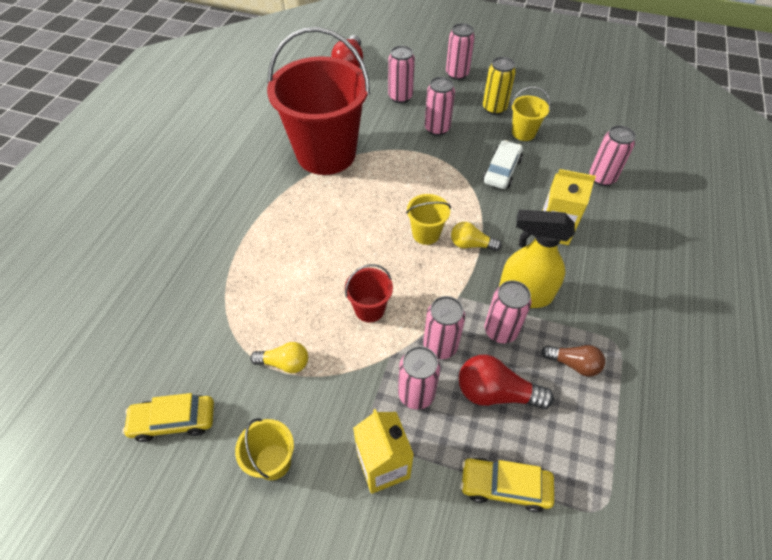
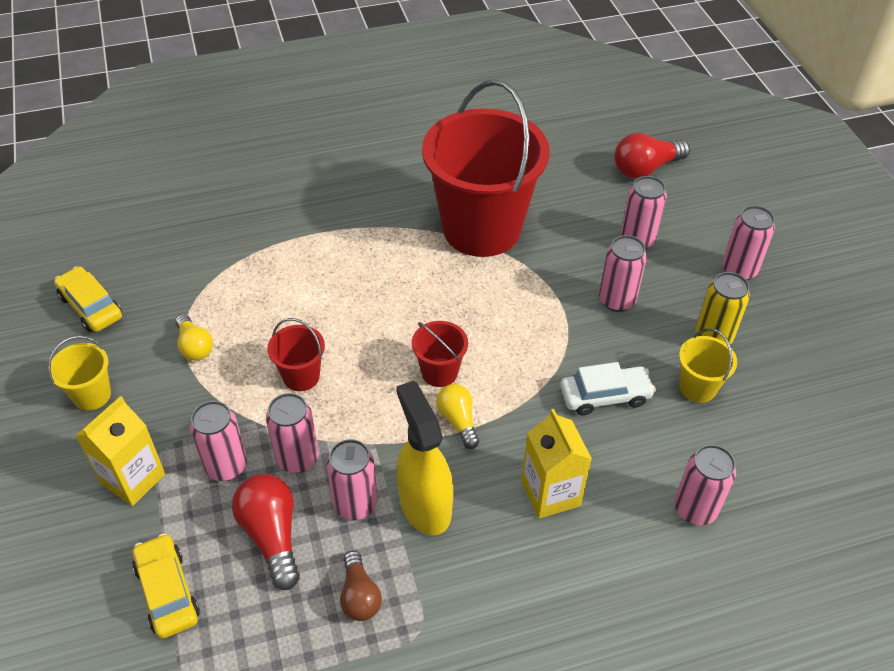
camera: 55 degrees right, 5 degrees down
yellow bucket [406,194,451,245] -> red bucket [412,321,468,387]

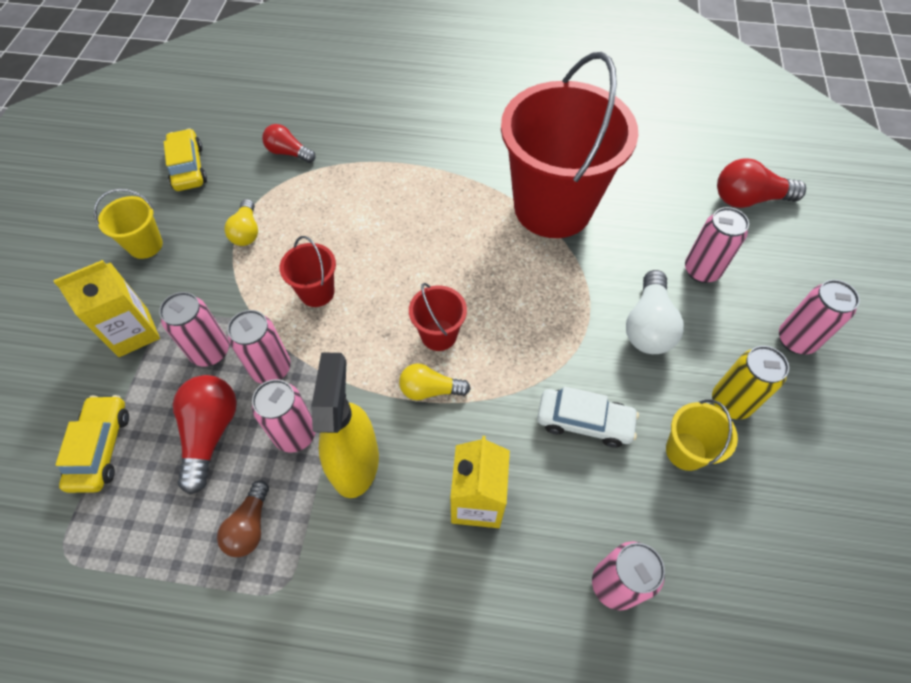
camera: 25 degrees right, 10 degrees up
yellow light bulb [436,384,479,449] -> yellow light bulb turned 90 degrees counterclockwise [399,363,471,400]
pink can [599,235,647,312] -> white light bulb [626,270,684,354]
none -> red light bulb [262,124,316,163]

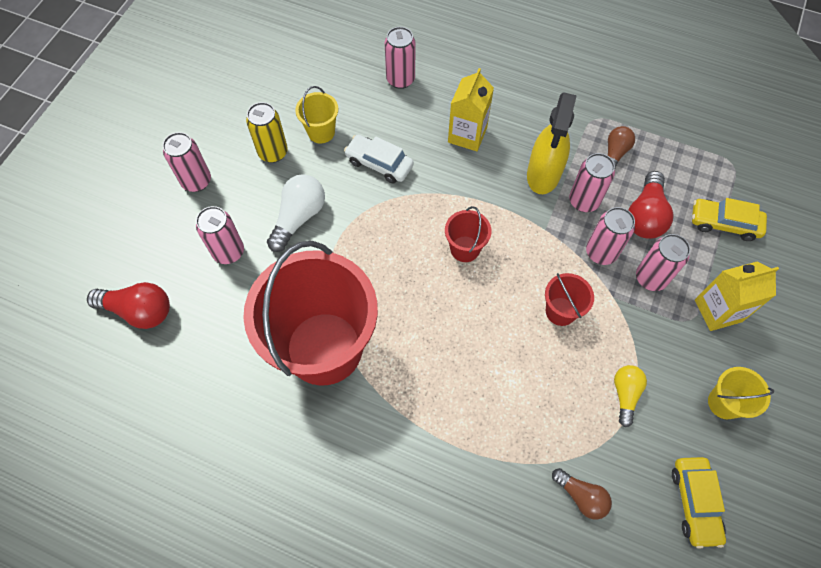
camera: 165 degrees left, 5 degrees up
yellow car [55,395,129,493] -> yellow car turned 90 degrees clockwise [692,198,767,241]
red light bulb [262,124,316,163] -> brown light bulb [552,468,612,520]
yellow light bulb [399,363,471,400] -> none

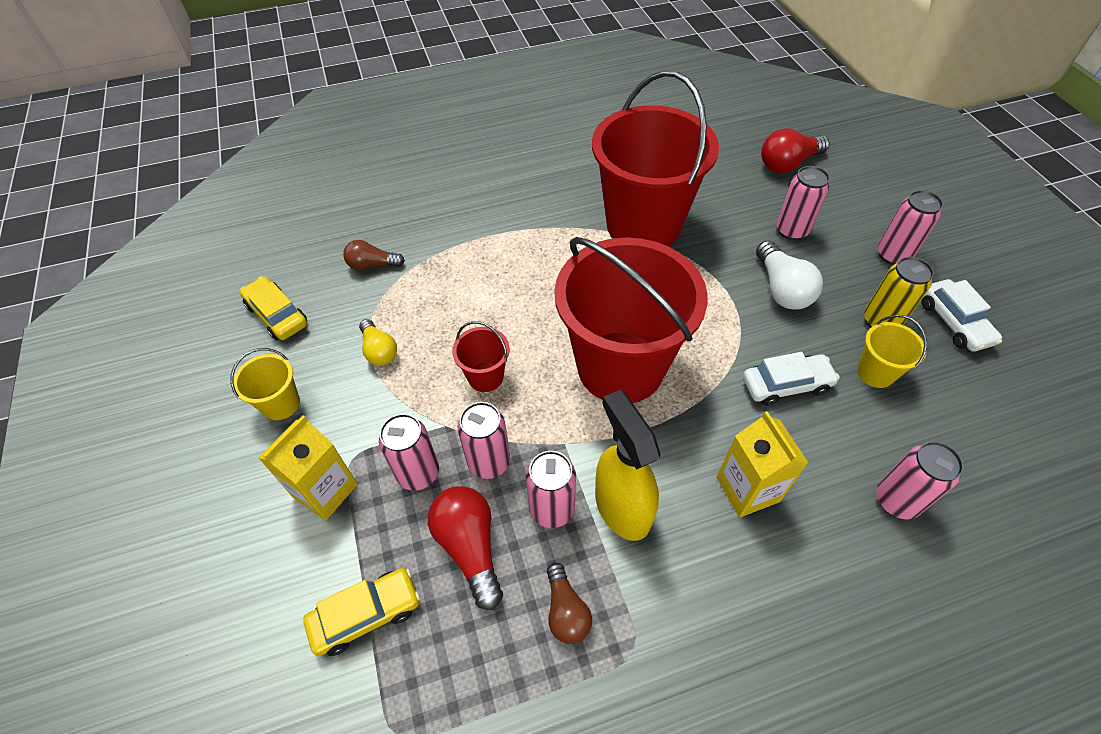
camera: 140 degrees right, 10 degrees down
red bucket [445,206,492,262] -> red bucket [555,237,708,403], size x2.44
none -> white car [922,279,1002,352]

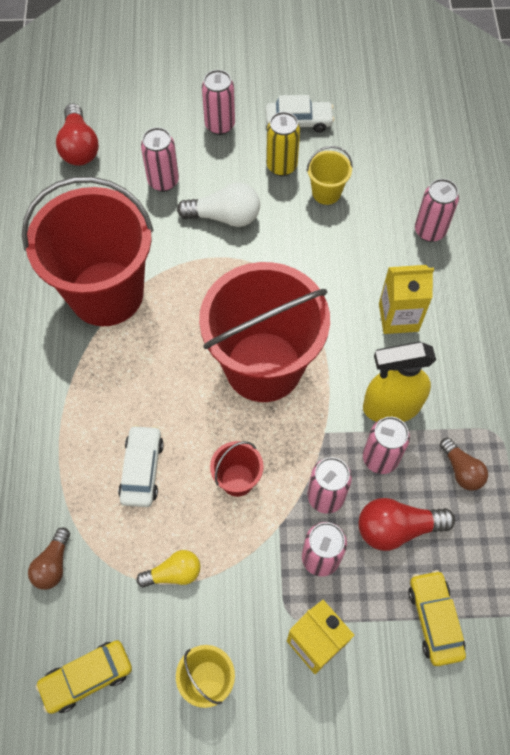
camera: 75 degrees left, 10 degrees up
brown light bulb [547,563,592,644] -> brown light bulb turned 60 degrees clockwise [440,438,488,490]
white car [743,352,840,406] -> white car moved to [118,425,164,507]

